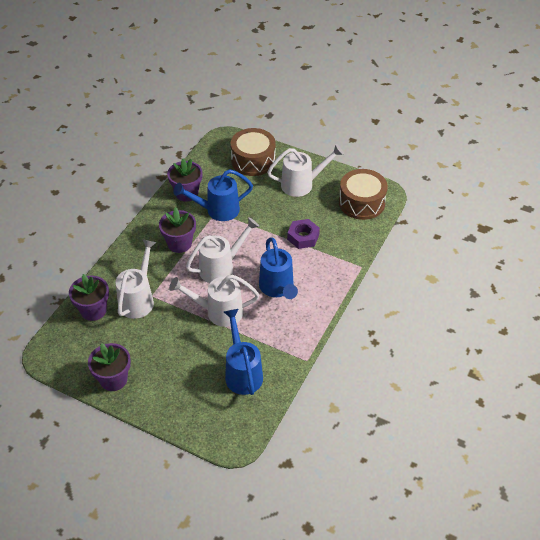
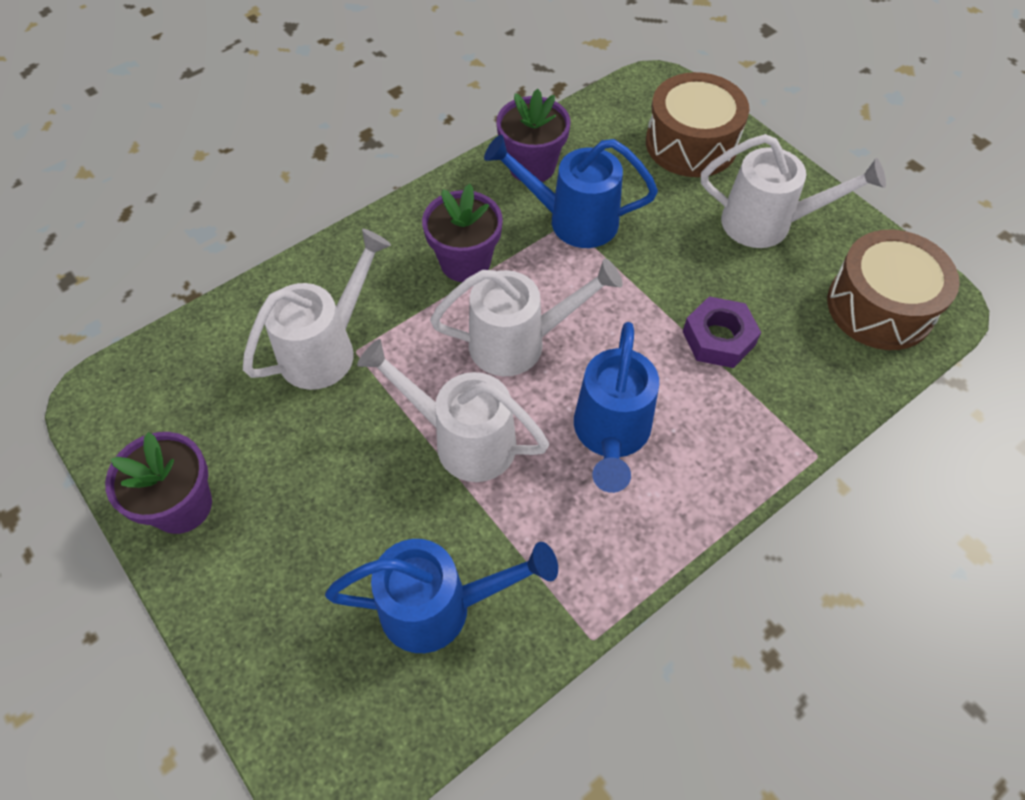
camera: 25 degrees right, 10 degrees up
purple flower pot [69,274,109,321] -> none
blue watering can [224,309,263,395] -> blue watering can turned 75 degrees clockwise [325,539,558,653]

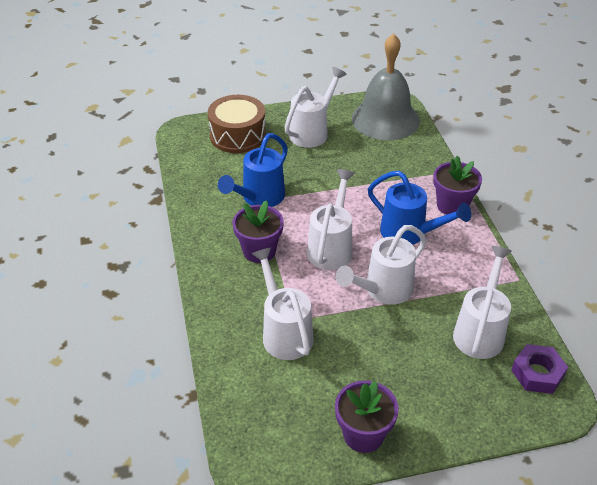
camera: 65 degrees left, 15 degrees down
blue watering can [325,539,558,653] -> white watering can [453,246,512,359]
purple flower pot [496,89,570,182] -> purple flower pot moved to [433,156,482,215]
purple nut [683,296,761,368] -> purple nut moved to [511,344,568,394]
brown drum [827,230,960,350] -> grey bell [351,33,420,140]

